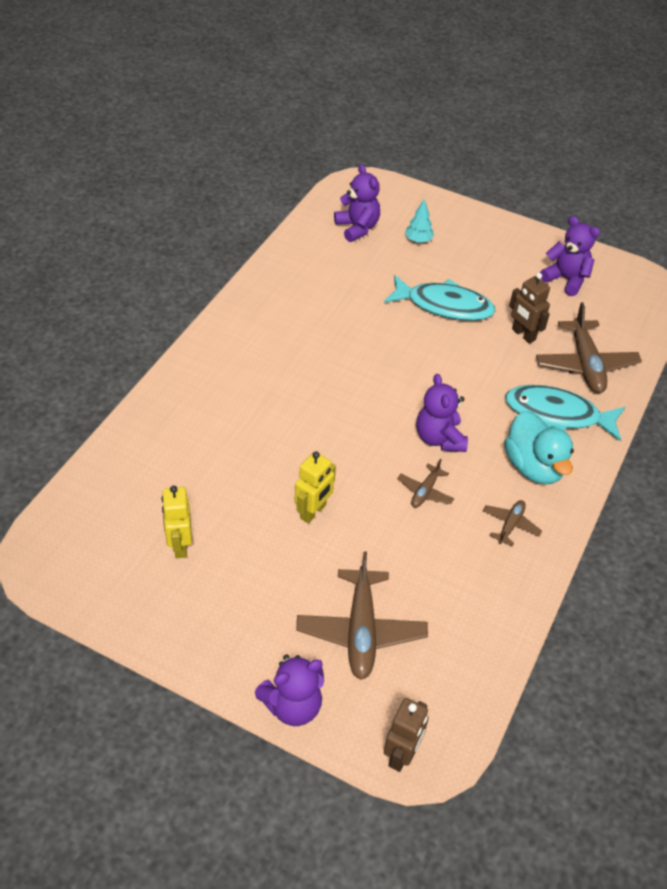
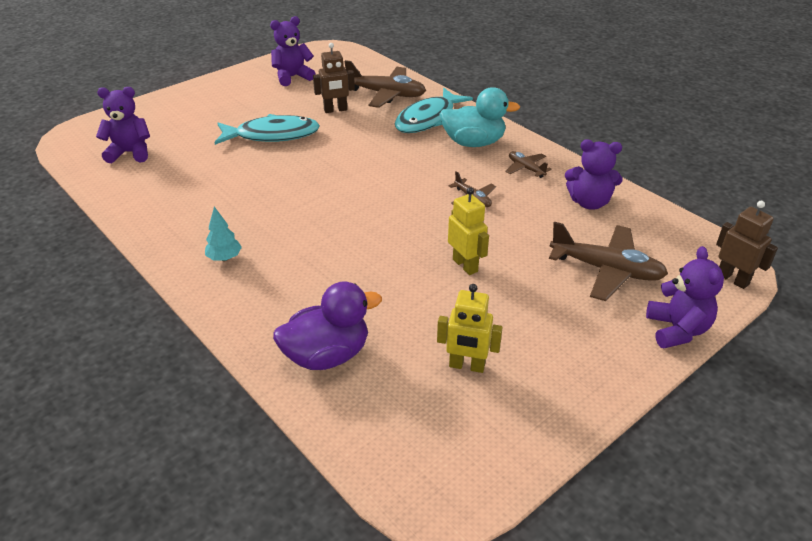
camera: 65 degrees left, 10 degrees down
turquoise fish [384,275,496,321] -> turquoise fish turned 45 degrees clockwise [214,114,320,145]
turquoise tree [405,199,434,243] -> turquoise tree moved to [205,206,242,261]
purple teddy bear [416,374,468,452] -> purple teddy bear moved to [565,139,623,210]
none -> purple duck [273,281,382,370]

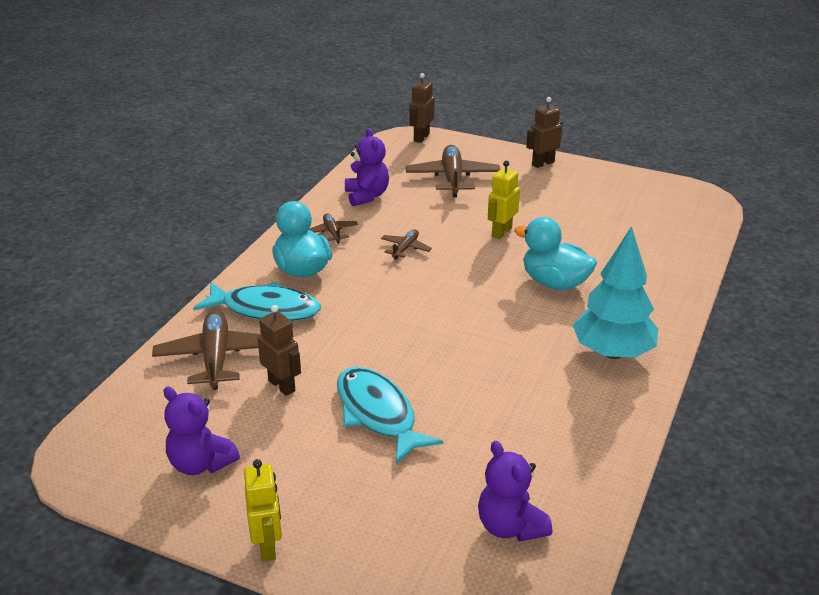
camera: 115 degrees left, 5 degrees down
turquoise tree [205,206,242,261] -> turquoise tree [573,226,658,359], size x2.24
purple duck [273,281,382,370] -> none
yellow robot [437,284,503,373] -> yellow robot moved to [244,459,282,561]
brown plane [505,151,552,178] -> brown plane turned 135 degrees clockwise [309,214,358,243]
purple teddy bear [646,246,724,348] -> none
none -> turquoise duck [514,217,597,290]
none -> brown robot [526,97,563,168]

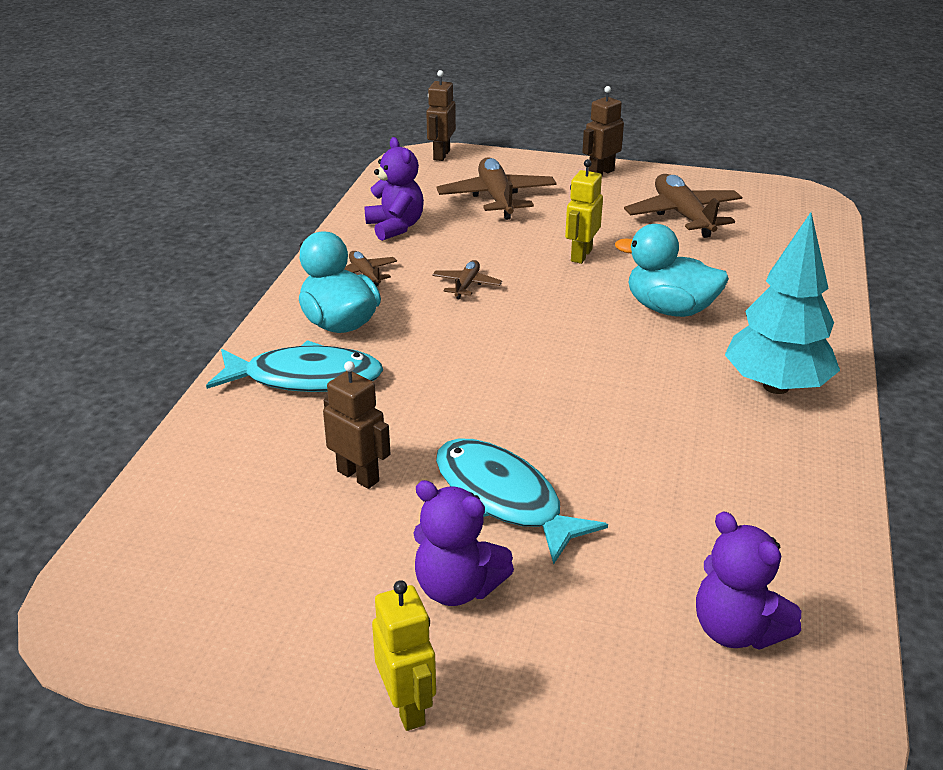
camera: 10 degrees left, 0 degrees up
brown plane [152,309,260,390] -> brown plane moved to [624,174,742,238]
purple teddy bear [163,387,240,475] -> purple teddy bear moved to [413,480,514,606]

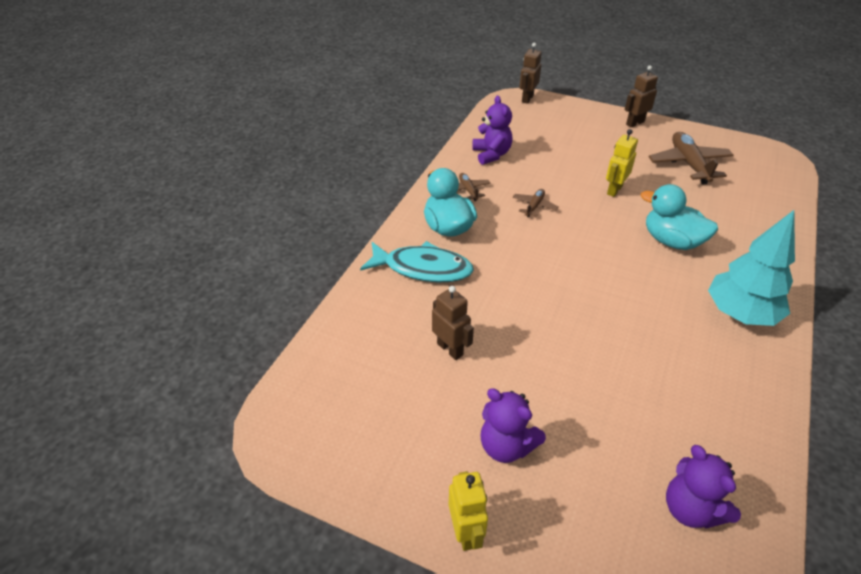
camera: 10 degrees right, 10 degrees up
turquoise fish [436,438,608,564] -> none
brown plane [437,157,556,220] -> none

